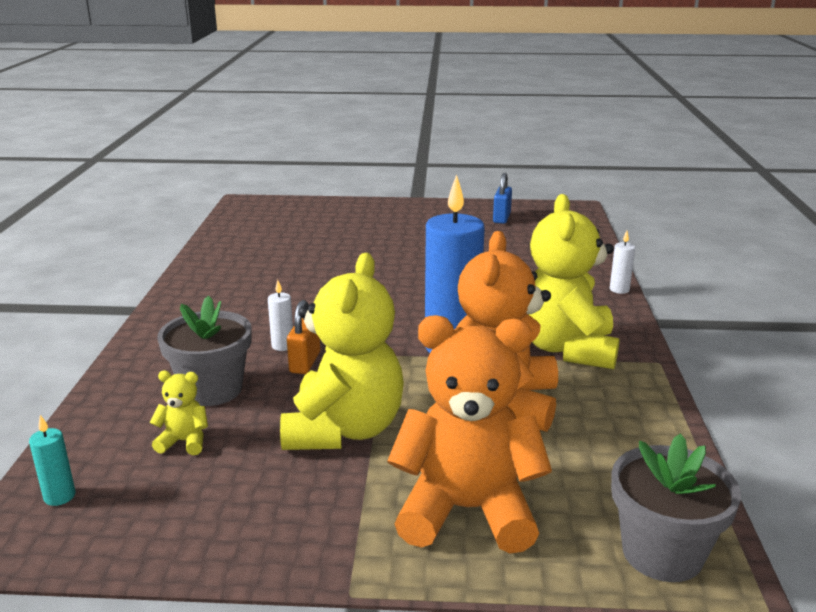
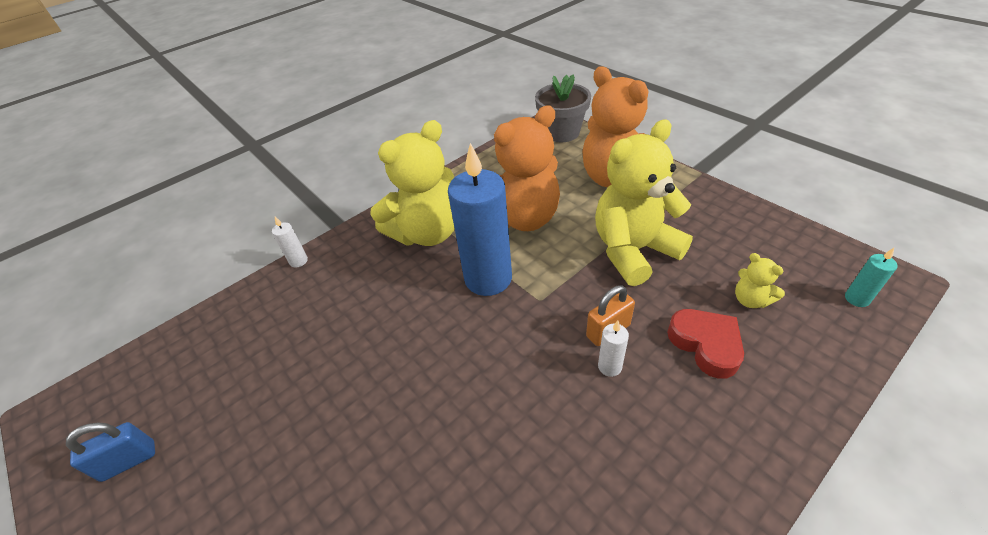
camera: 130 degrees left, 20 degrees up
grey flower pot [157,296,252,406] -> red heart [667,309,744,379]

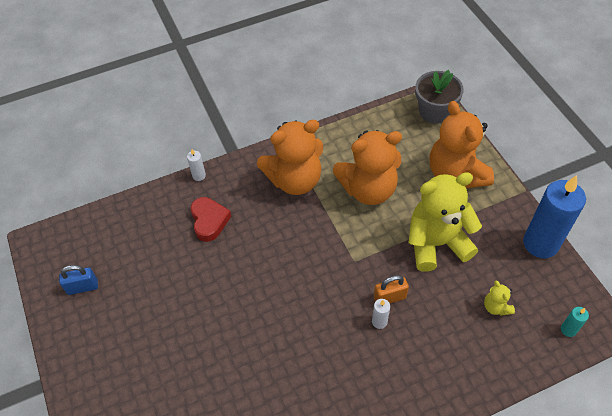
camera: 15 degrees right, 10 degrees up
yellow teddy bear [371,120,455,246] -> orange teddy bear [257,120,323,195]
blue candle [448,143,512,296] -> blue candle moved to [523,175,586,258]
red heart [667,309,744,379] -> red heart moved to [191,197,231,242]

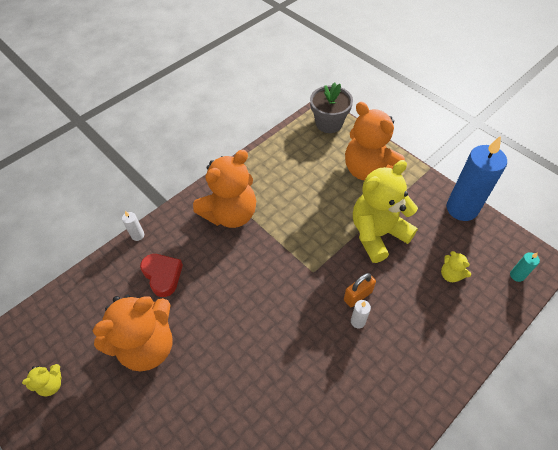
camera: 20 degrees left, 0 degrees up
blue padlock [59,265,98,295] -> yellow teddy bear [22,364,62,396]
orange teddy bear [333,130,402,205] -> orange teddy bear moved to [93,295,173,371]

